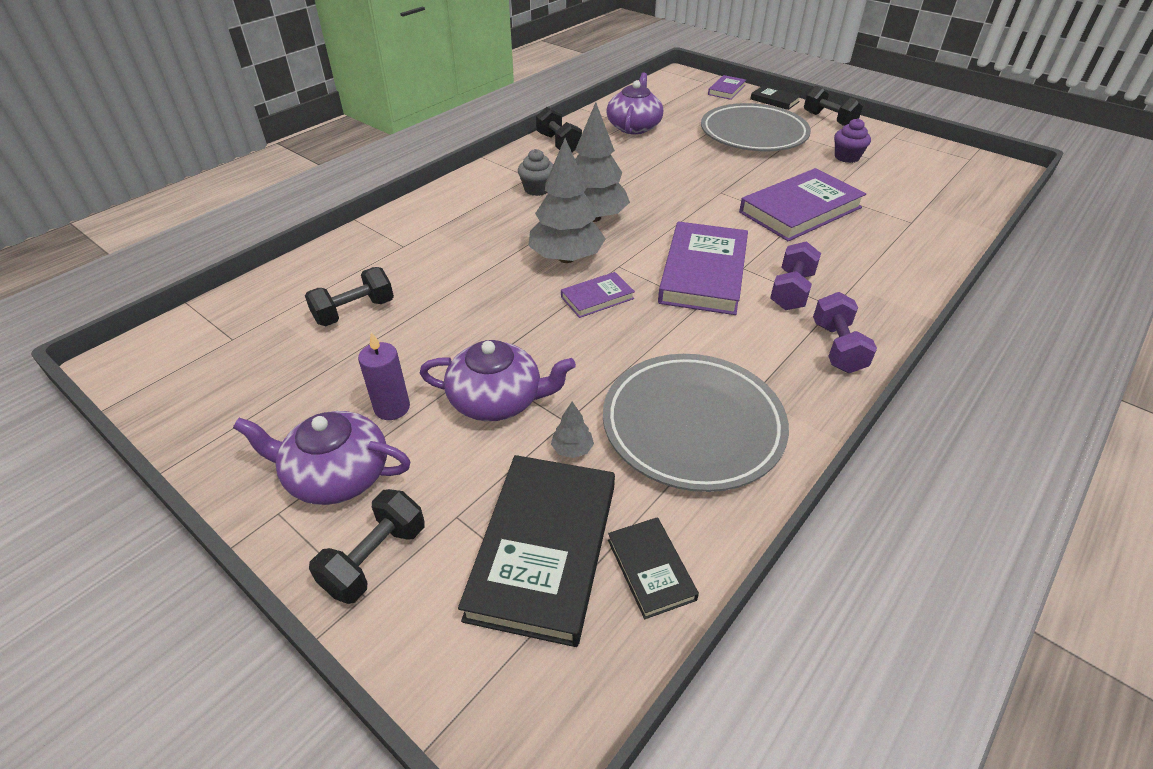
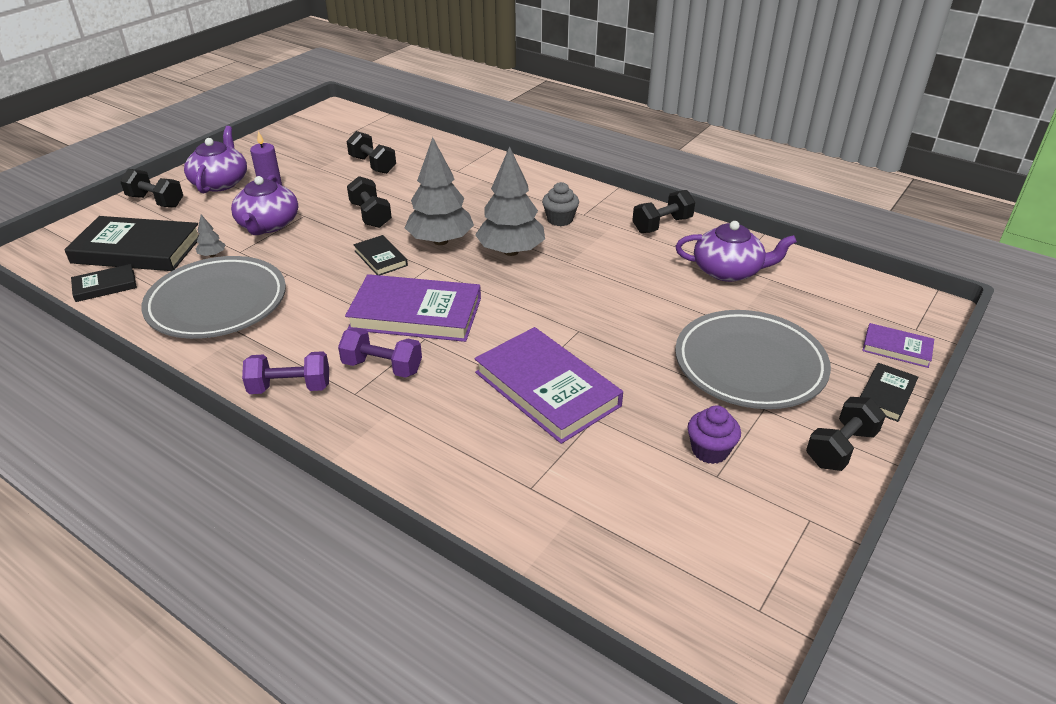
camera: 85 degrees right, 5 degrees down
purple book [561,272,635,318] -> black book [353,235,408,275]
none -> black dumbbell [347,176,392,228]

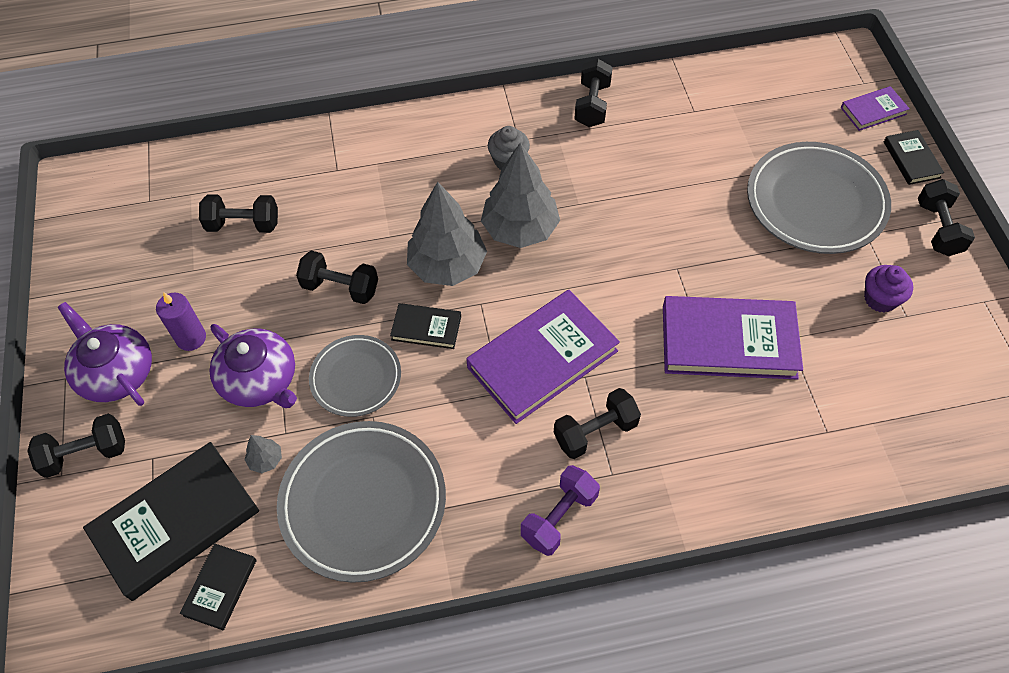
camera: 45 degrees left, 20 degrees up
purple dumbbell [338,328,422,378] -> black dumbbell [554,388,641,459]
purple teapot [675,221,797,282] -> none
none -> grey plate [309,335,401,417]

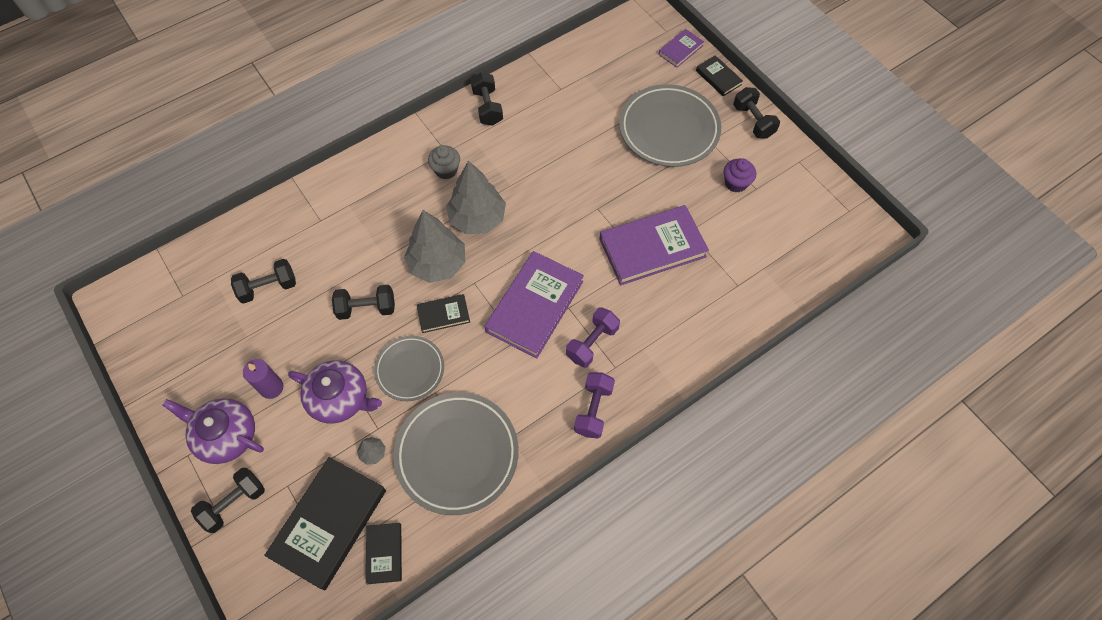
camera: 25 degrees left, 5 degrees up
black dumbbell [554,388,641,459] -> purple dumbbell [566,307,620,368]

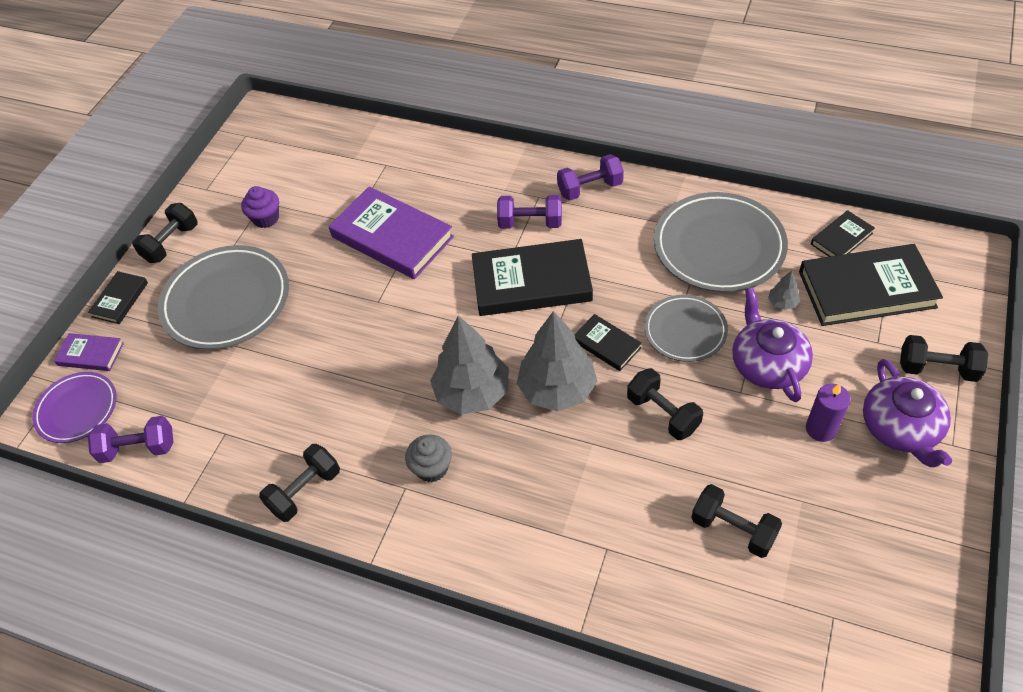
camera: 120 degrees left, 10 degrees down
purple book [485,251,584,359] -> black book [472,239,593,316]
none -> purple plate [32,372,116,443]
none -> purple dumbbell [88,416,173,463]

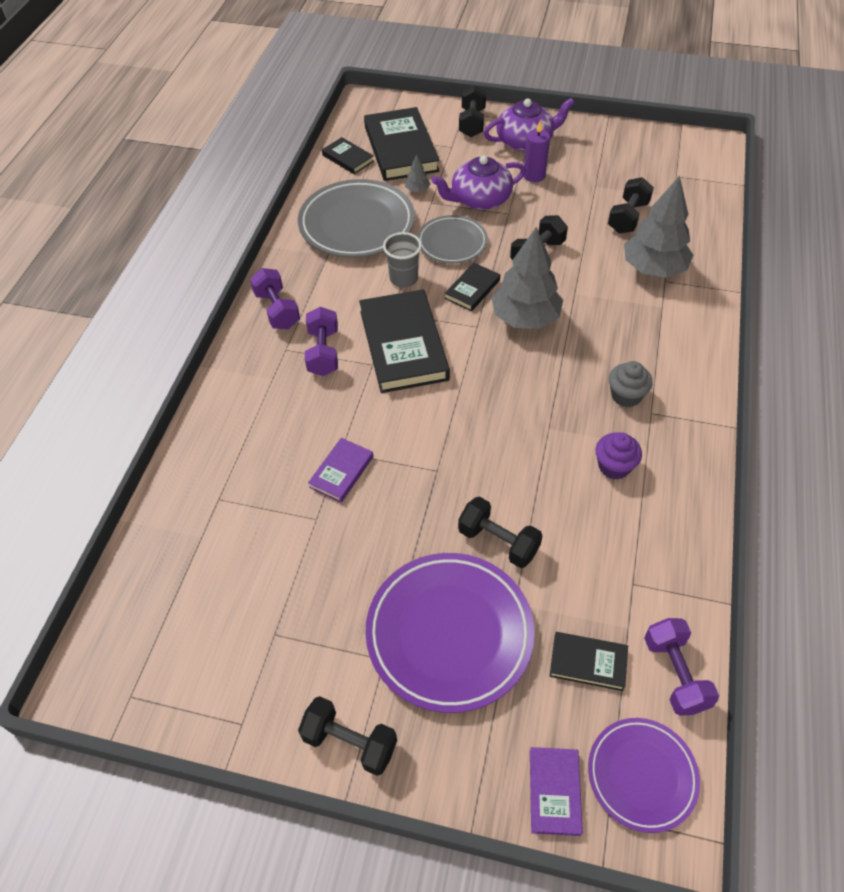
camera: 100 degrees left, 0 degrees up
black book [88,271,148,324] -> black book moved to [550,632,628,691]
grey plate [158,245,289,350] -> purple plate [365,553,535,713]
purple cupcake [241,186,279,228] -> purple cupcake moved to [596,432,642,479]
black dumbbell [259,444,340,522] -> black dumbbell moved to [458,497,543,568]
purple book [328,187,454,279] -> purple book [308,438,373,503], size x0.50
grey tree [430,316,509,415] -> grey tree moved to [624,176,693,278]
none -> grey cup [383,232,422,288]

